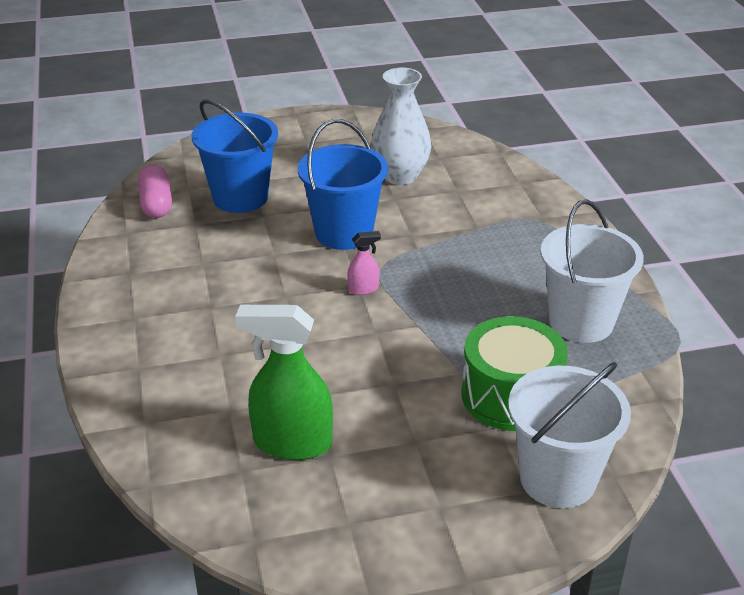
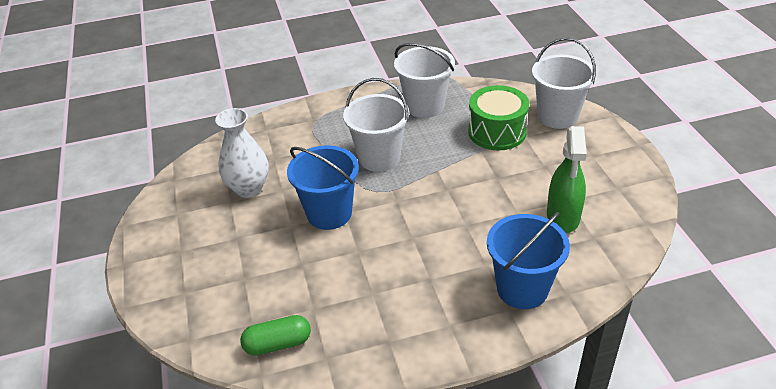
camera: 90 degrees left, 5 degrees up
pink capsule [138,165,172,218] -> green capsule [240,315,311,356]
blue bucket [192,99,278,213] -> blue bucket moved to [487,212,570,309]
pink spray bottle [347,231,381,295] -> none
none -> white bucket [343,78,409,172]

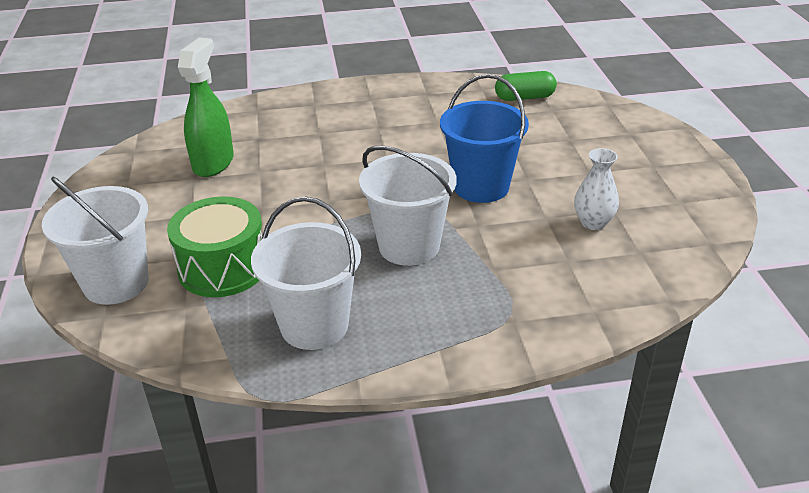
camera: 175 degrees left, 5 degrees down
white vase [215,108,269,198] -> white vase [574,148,619,230], size x0.65
blue bucket [487,212,570,309] -> none

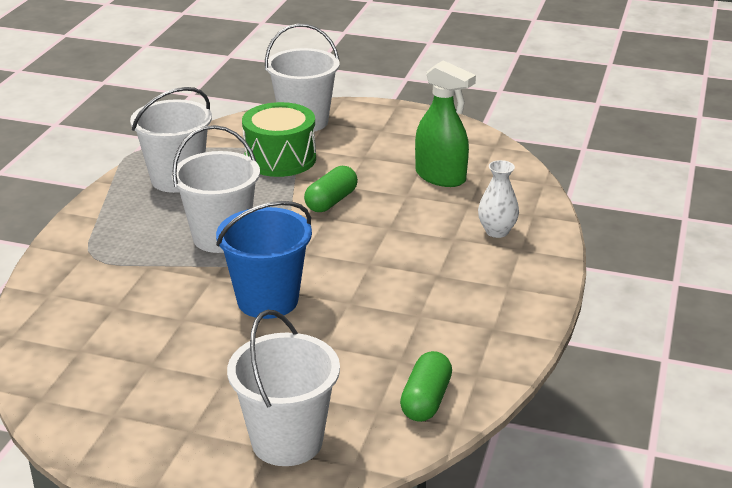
camera: 115 degrees right, 5 degrees down
white vase [574,148,619,230] -> white vase moved to [478,160,519,238]
none -> white bucket [227,310,340,466]
none -> green capsule [304,166,358,212]

